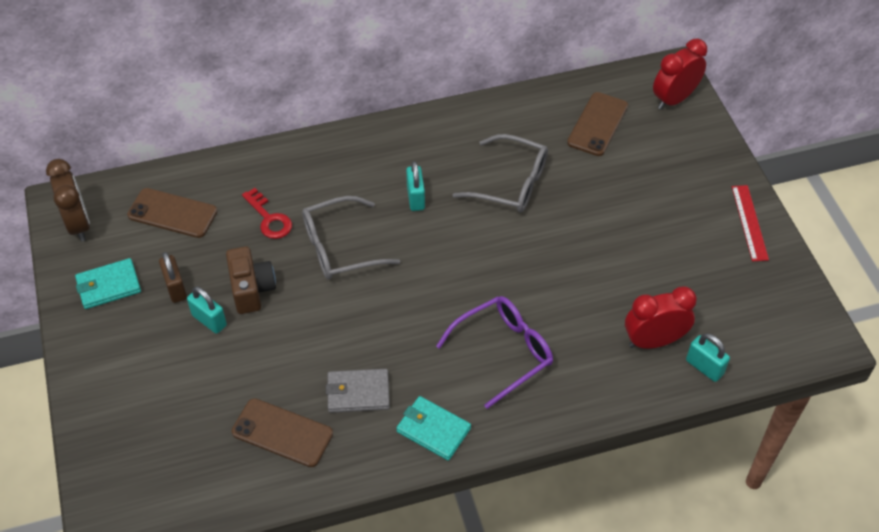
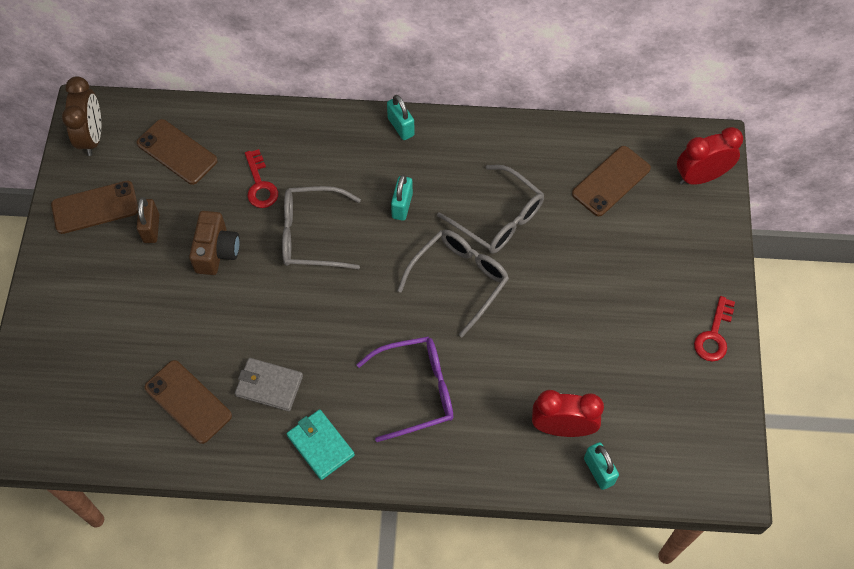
camera: 20 degrees right, 10 degrees up
turquoise wallet [75,258,141,309] -> brown phone [51,181,138,234]
turquoise padlock [187,286,227,334] -> turquoise padlock moved to [387,95,415,140]
red ruler [732,185,769,261] -> red key [694,296,735,361]
none -> grey glasses [397,230,509,337]

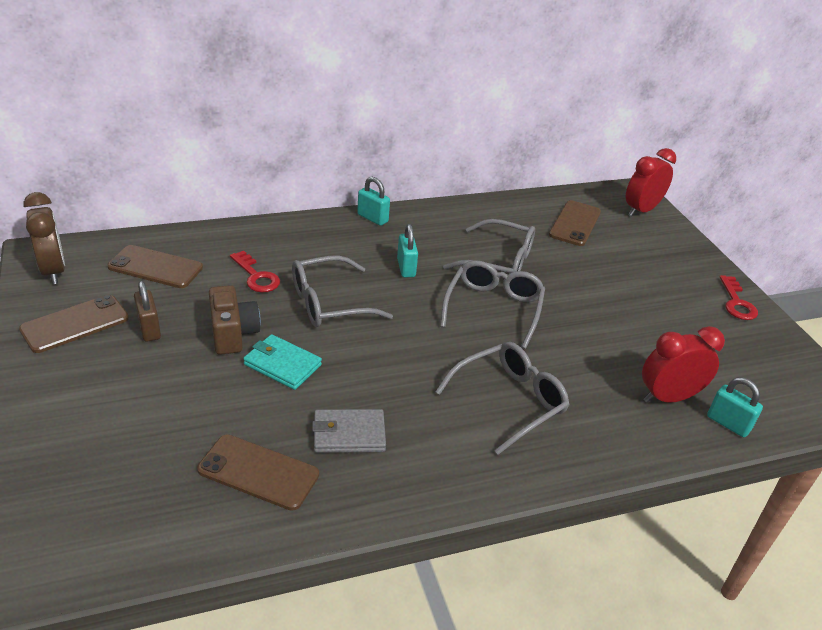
camera: 25 degrees left, 25 degrees down
turquoise wallet [287,409,355,480] -> turquoise wallet moved to [243,334,322,390]
purple glasses [356,337,453,442] -> grey glasses [436,342,569,455]

